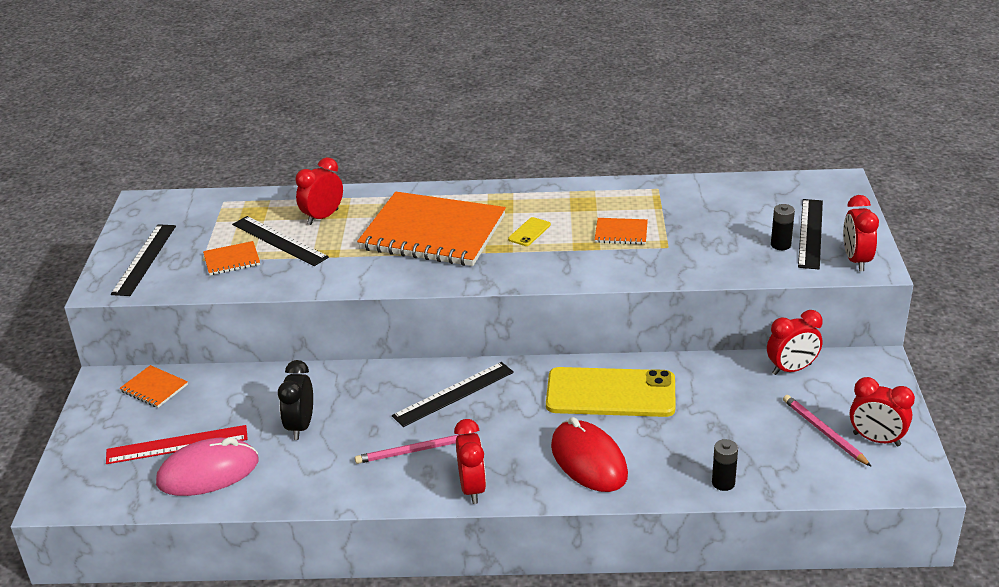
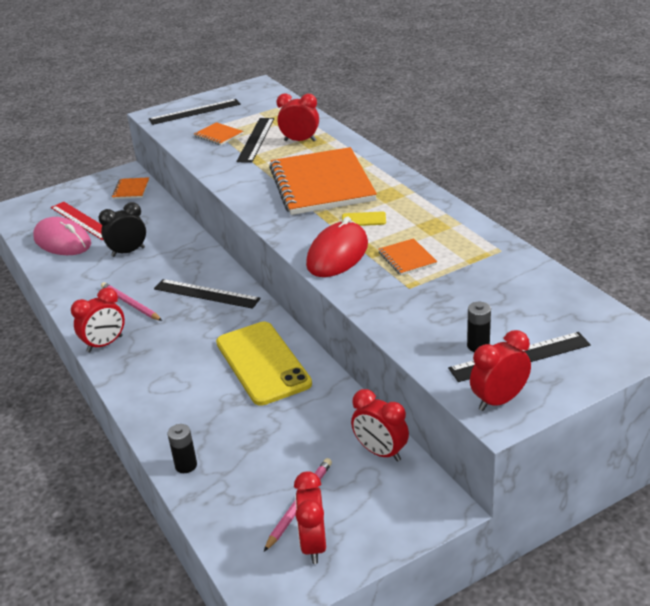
camera: 60 degrees right, 0 degrees up
red mouse [551,417,628,492] -> red mouse moved to [306,217,368,277]

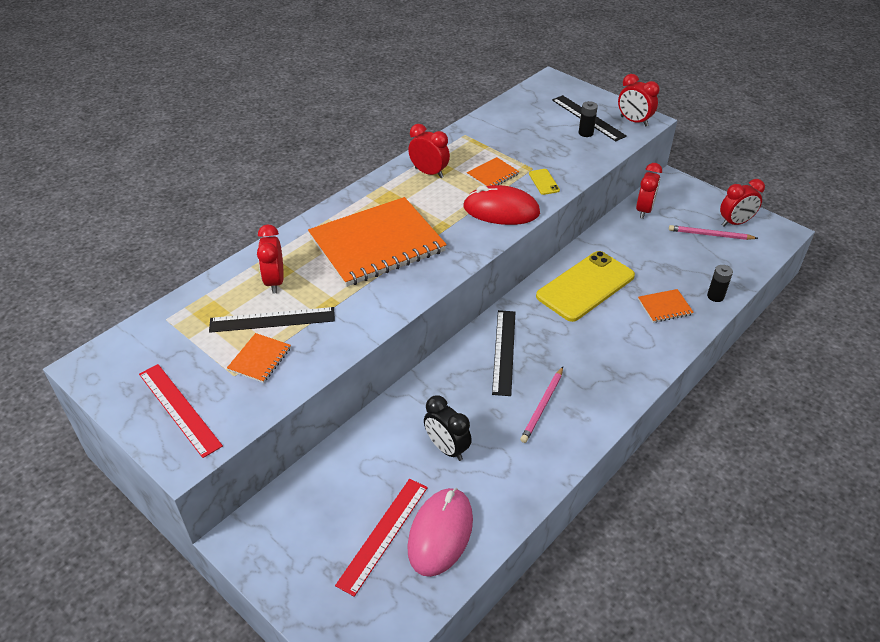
camera: 110 degrees left, 10 degrees up
red clock [71,287,125,352] -> red clock moved to [408,124,450,178]
orange notebook [112,177,149,199] -> orange notebook moved to [638,289,694,323]
black ruler [149,99,241,125] -> red ruler [139,364,223,458]
yellow phone [342,211,386,226] -> yellow phone moved to [529,169,560,195]

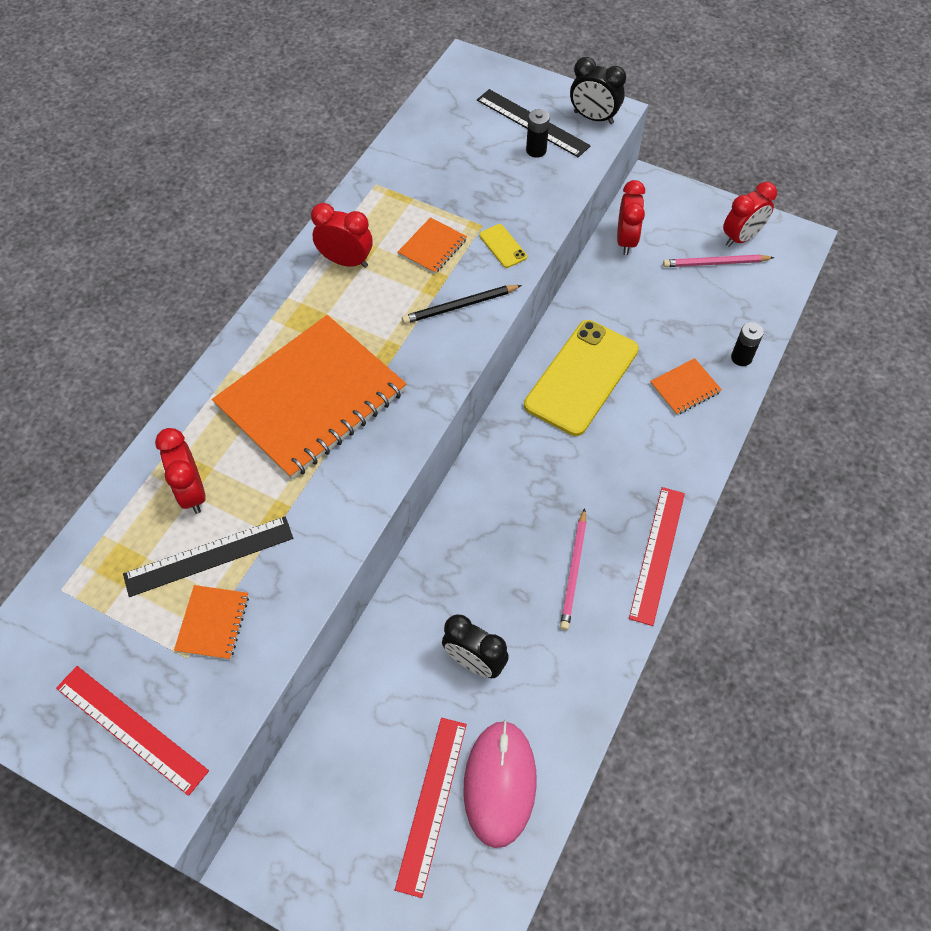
camera: 15 degrees left, 15 degrees up
red mouse [463,185,540,225] -> black pencil [402,285,522,324]
black ruler [492,310,515,396] -> none
red clock [618,74,660,127] -> black clock [570,57,626,124]
none -> red ruler [629,487,685,626]

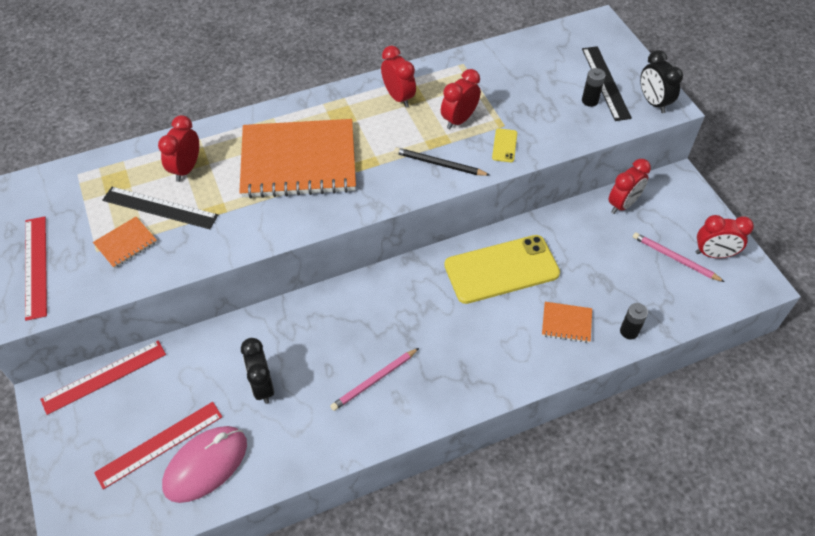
camera: 40 degrees right, 5 degrees down
orange notebook [398,217,467,274] -> red clock [441,69,481,129]
red ruler [629,487,685,626] -> red ruler moved to [40,340,166,415]

